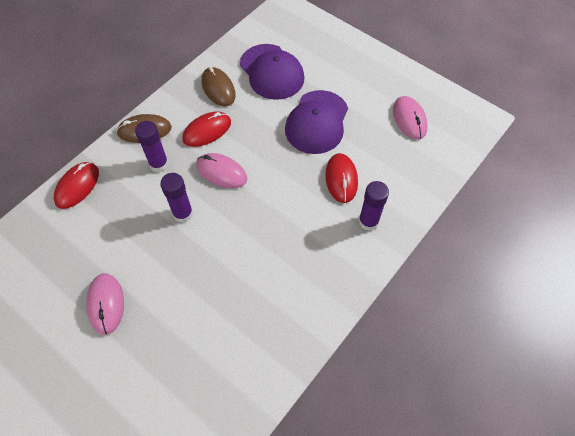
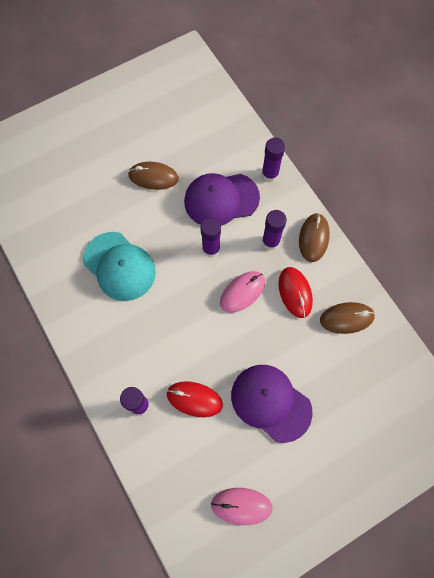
camera: 110 degrees right, 10 degrees up
red mouse [54,162,99,209] -> purple glue stick [262,137,285,182]
pink mouse [86,273,124,335] -> brown mouse [128,162,179,190]
purple cap [240,44,305,100] -> purple cap moved to [184,173,260,226]
none -> turquoise cap [83,232,156,301]

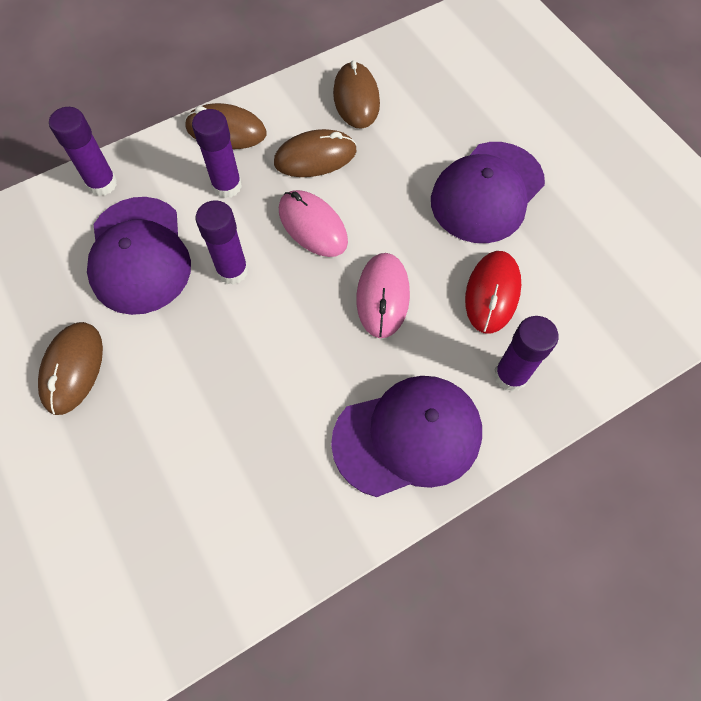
camera: 90 degrees left, 5 degrees down
turquoise cap [83,232,156,301] -> none
pink mouse [211,488,273,525] -> pink mouse moved to [357,253,410,338]
red mouse [279,267,313,318] -> brown mouse [274,129,357,177]
none -> purple cap [331,376,482,497]

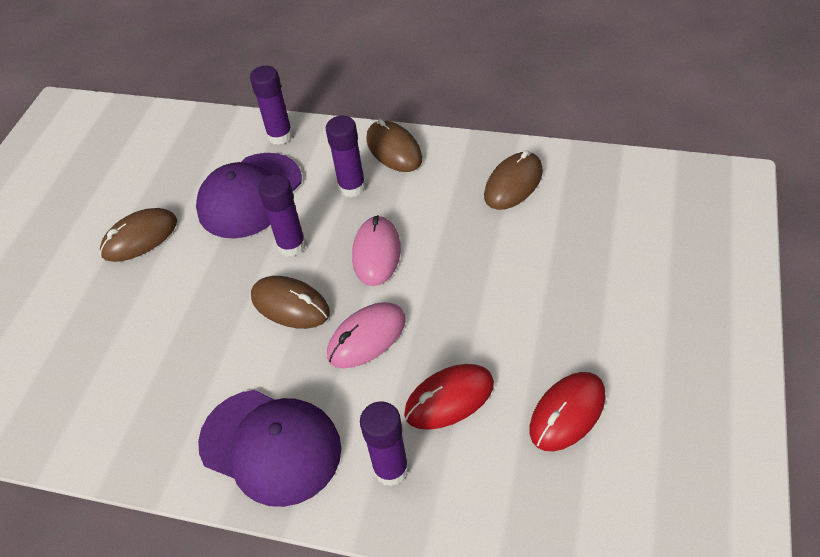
camera: 50 degrees right, 15 degrees down
brown mouse [274,129,357,177] -> brown mouse moved to [251,276,330,329]
purple cap [431,142,545,243] -> none
none -> red mouse [530,372,606,452]

